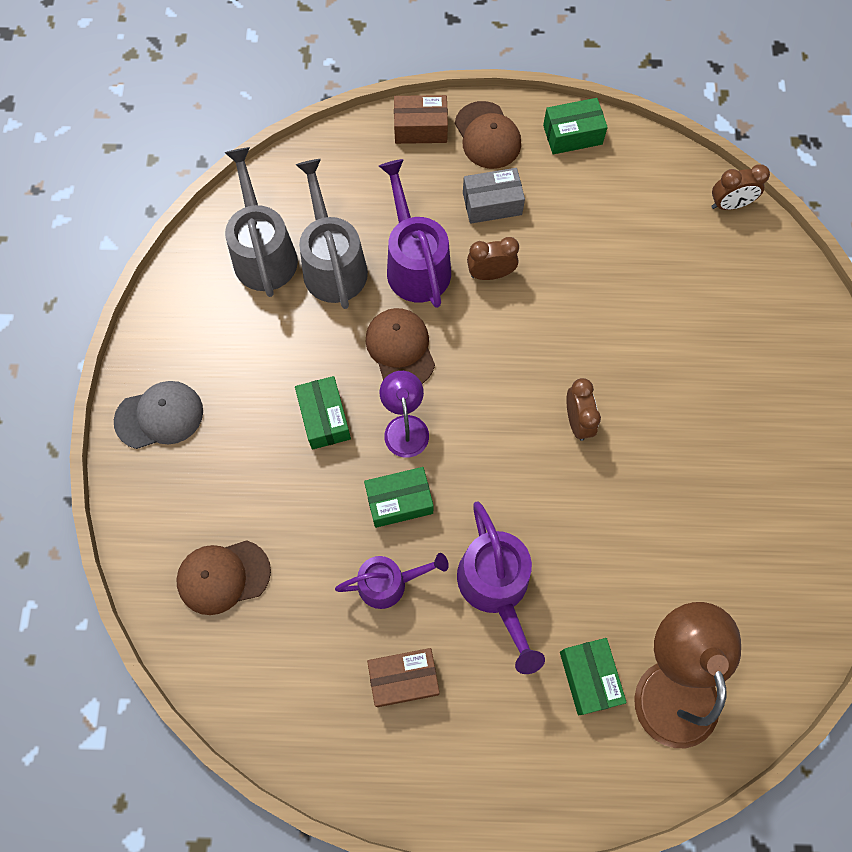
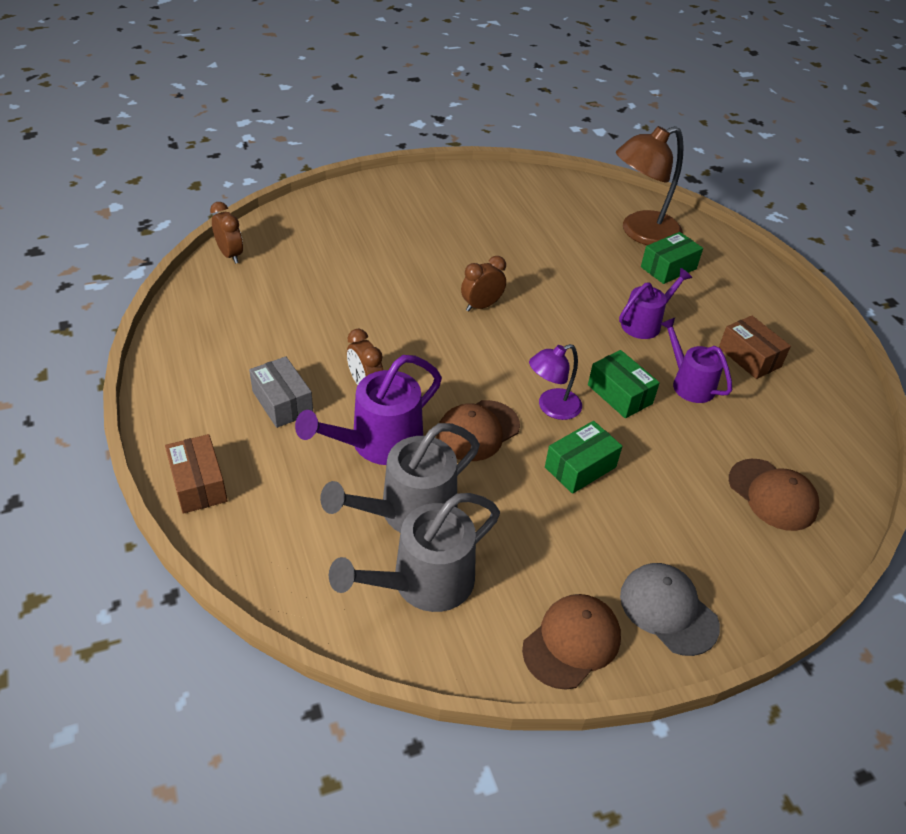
camera: 115 degrees left, 25 degrees down
brown cap [455,101,521,169] -> brown cap moved to [522,594,621,690]
purple watering can [457,501,545,674] -> purple watering can [619,268,692,339], size x0.66
green box [543,98,608,154] -> none

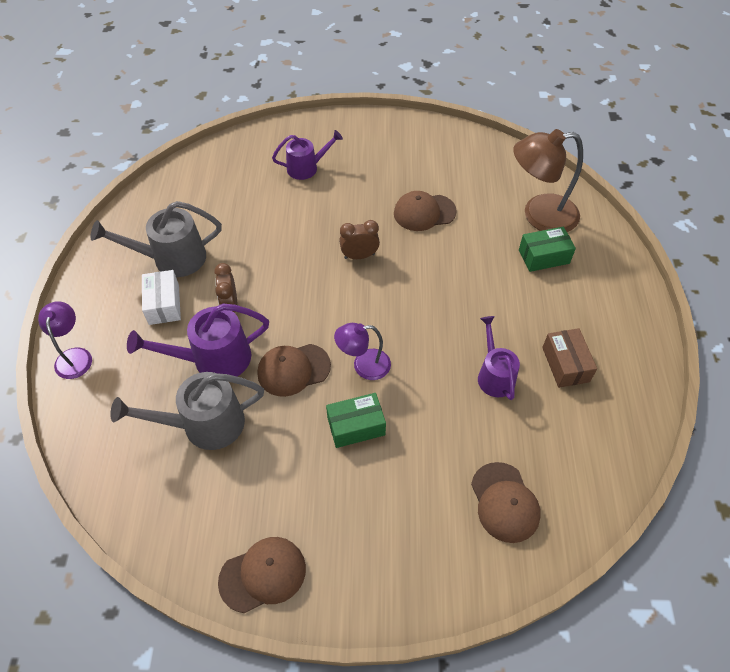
camera: 25 degrees right, 10 degrees up
brown box [165,434,228,514] -> purple lamp [38,301,92,379]
brown clock [210,202,243,264] -> none
grey box [249,356,313,428] -> white box [142,270,181,325]
grey watering can [329,493,500,612] -> grey watering can moved to [91,201,222,277]
green box [588,350,660,418] -> none
purple watering can [619,268,692,339] -> purple watering can moved to [272,130,343,180]
grey cap [620,563,720,656] -> none
none -> brown cap [394,191,457,231]

